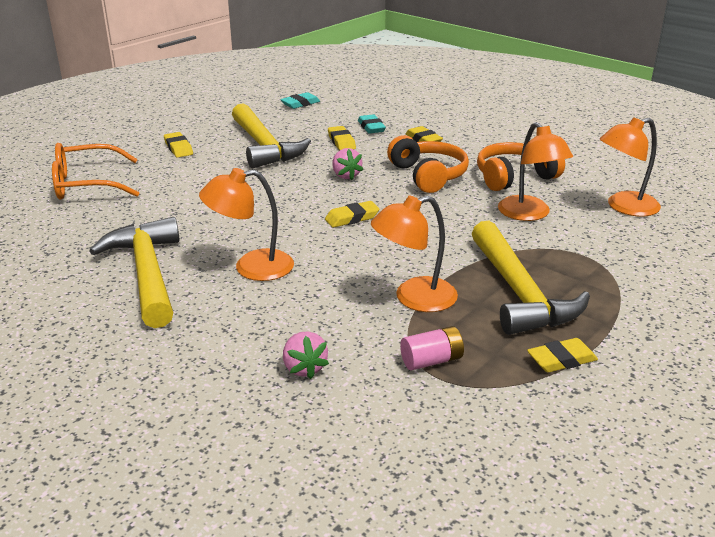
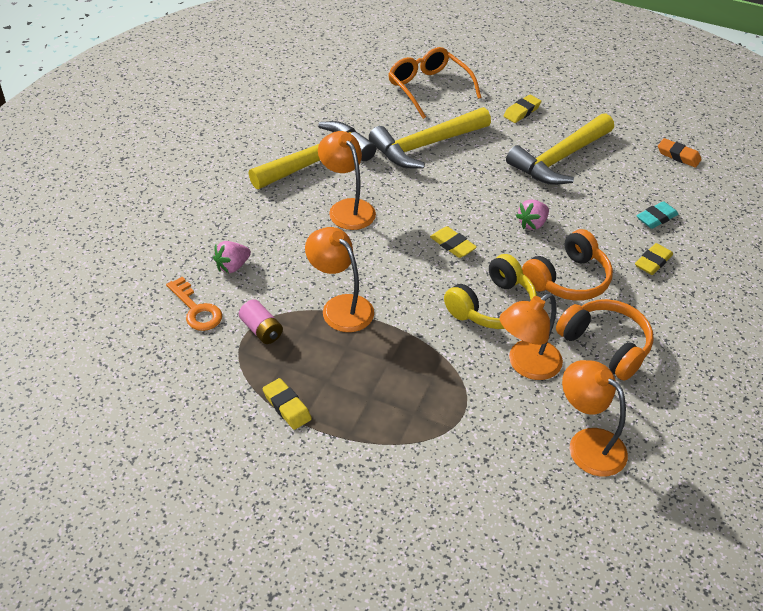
camera: 70 degrees right, 15 degrees up
turquoise eraser [280,92,320,109] -> orange eraser [658,138,702,168]
yellow eraser [328,126,356,150] -> none
yellow hammer [472,221,590,335] -> yellow hammer moved to [369,107,491,169]
none -> orange key [166,277,222,331]
none -> yellow headphones [444,254,537,329]

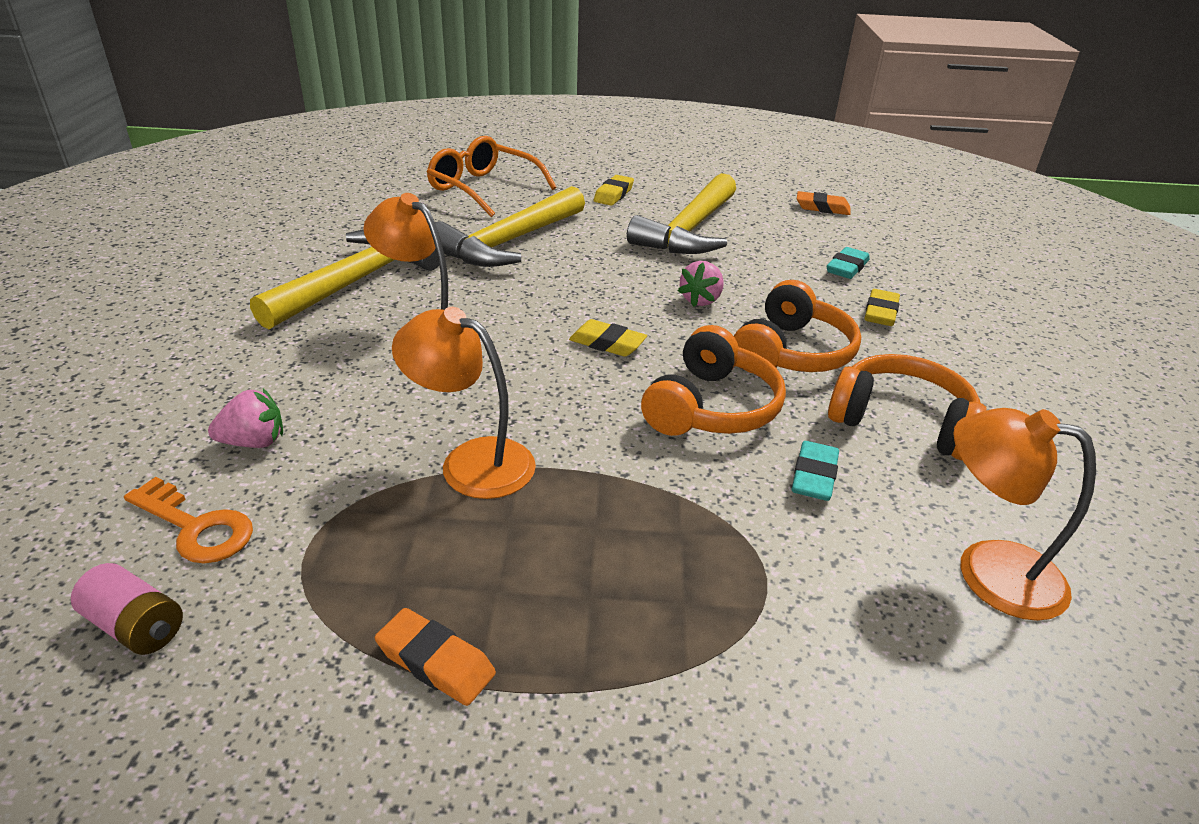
camera: 20 degrees left, 10 degrees down
pink strawberry [213,241,251,273] -> pink strawberry turned 135 degrees counterclockwise [208,389,283,448]
pink battery [239,299,283,344] -> pink battery moved to [71,563,183,655]
yellow eraser [262,378,312,430] -> orange eraser [375,608,496,706]
yellow headphones [444,254,537,329] -> orange headphones [641,325,786,436]
orange lamp [499,293,563,380] -> turquoise eraser [792,441,839,501]

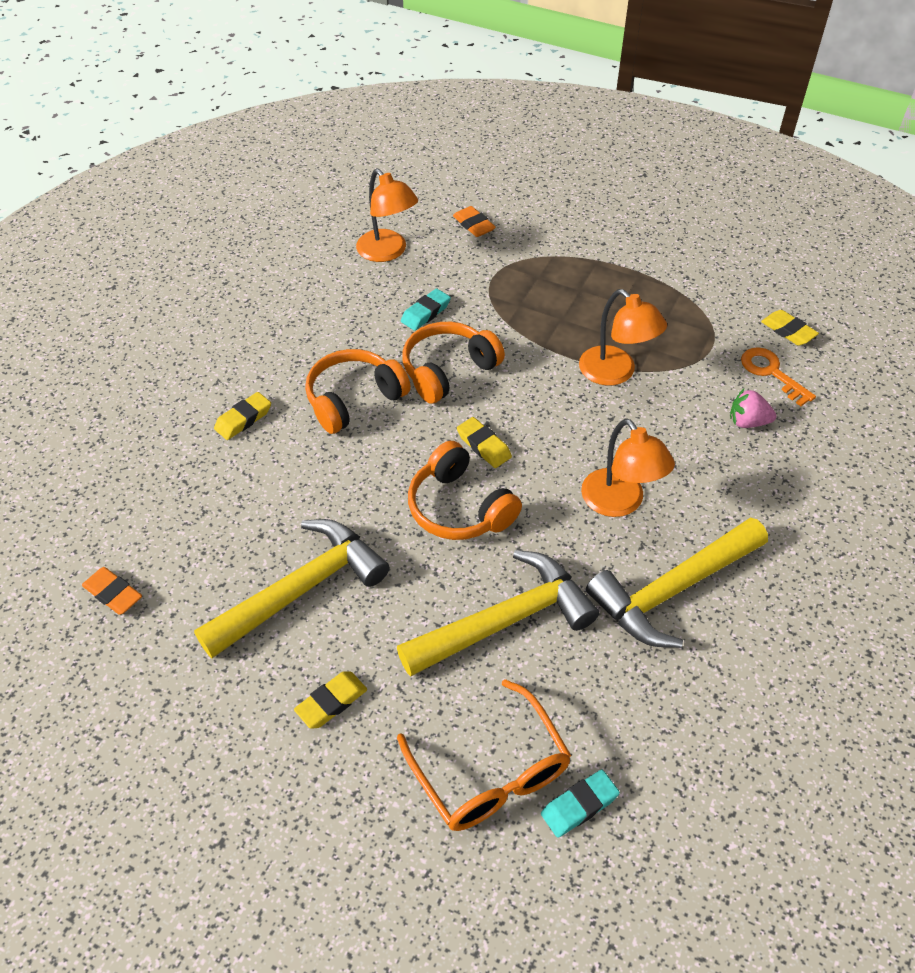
camera: 155 degrees left, 15 degrees up
pink battery [71,563,183,655] -> yellow eraser [761,310,819,346]
orange eraser [375,608,496,706] -> orange eraser moved to [453,206,496,237]
pink strawberry [678,261,724,307] -> none
turquoise eraser [827,247,869,279] -> turquoise eraser moved to [541,770,620,838]
orange headphones [828,354,987,461] -> orange headphones moved to [408,441,522,540]

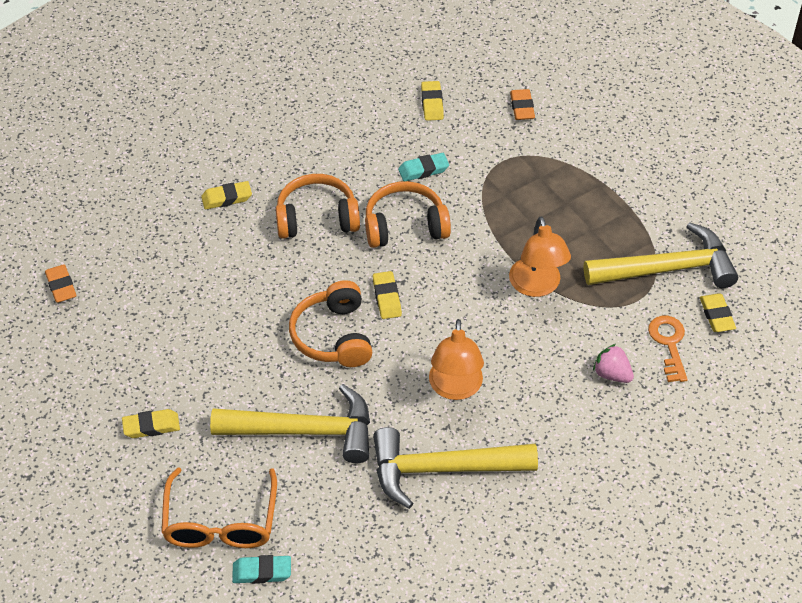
camera: 30 degrees right, 0 degrees up
yellow hammer [194,519,389,658] -> yellow hammer moved to [584,222,738,288]
orange lamp [356,169,418,262] -> yellow eraser [421,81,444,121]

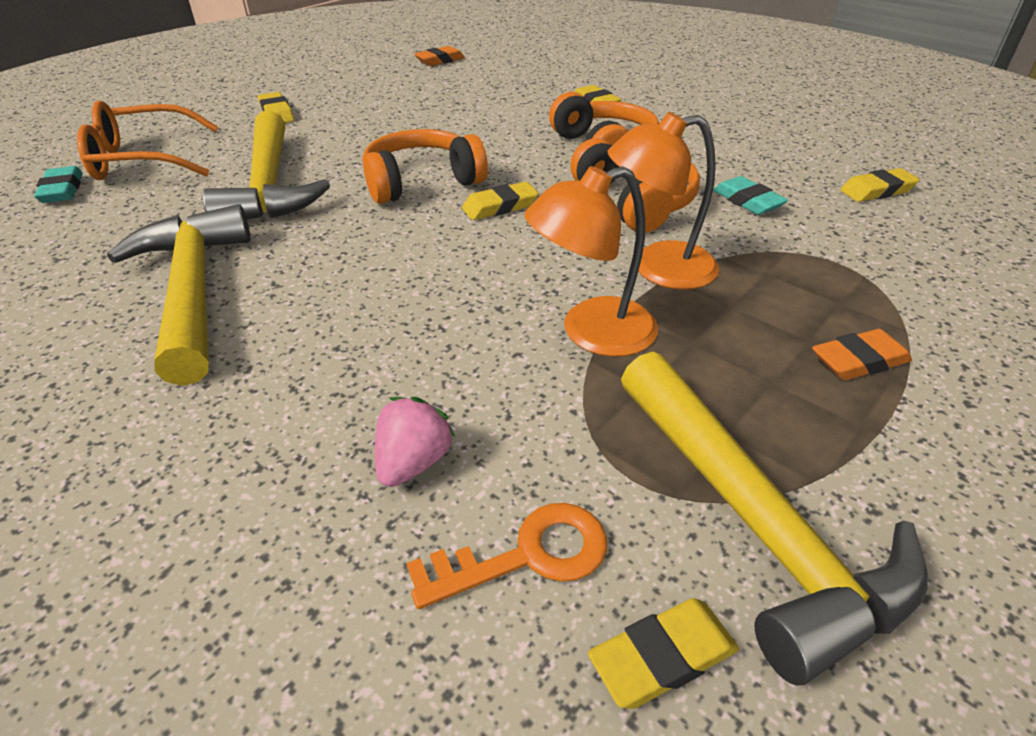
camera: 75 degrees right, 10 degrees down
orange lamp [429,319,484,400] -> orange lamp moved to [608,112,719,290]
orange eraser [510,89,535,120] -> orange eraser moved to [812,329,912,380]

